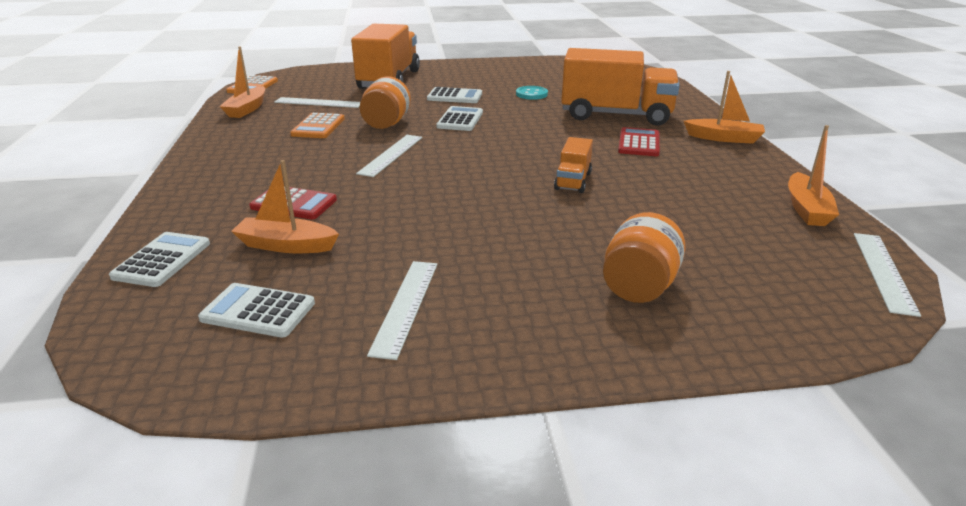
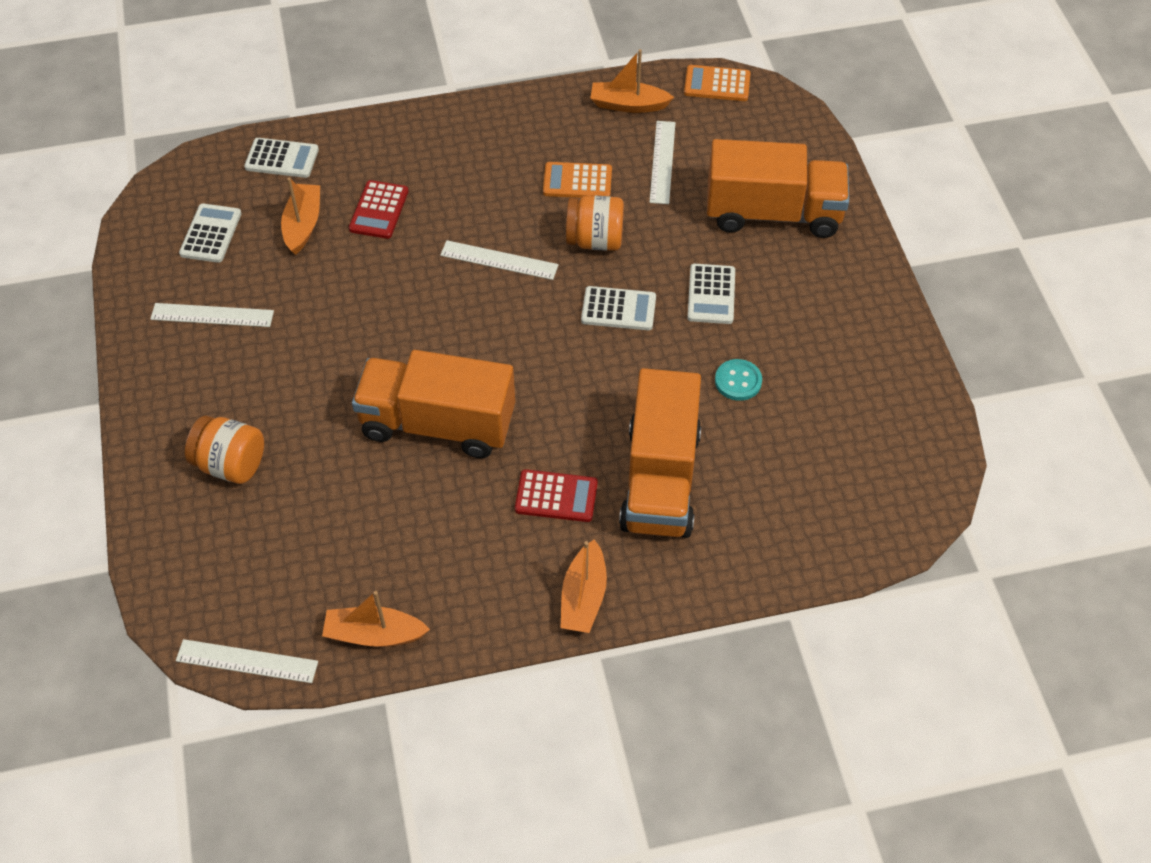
camera: 85 degrees right, 25 degrees up
orange truck [554,137,593,193] -> orange truck [352,350,515,458], size x2.15

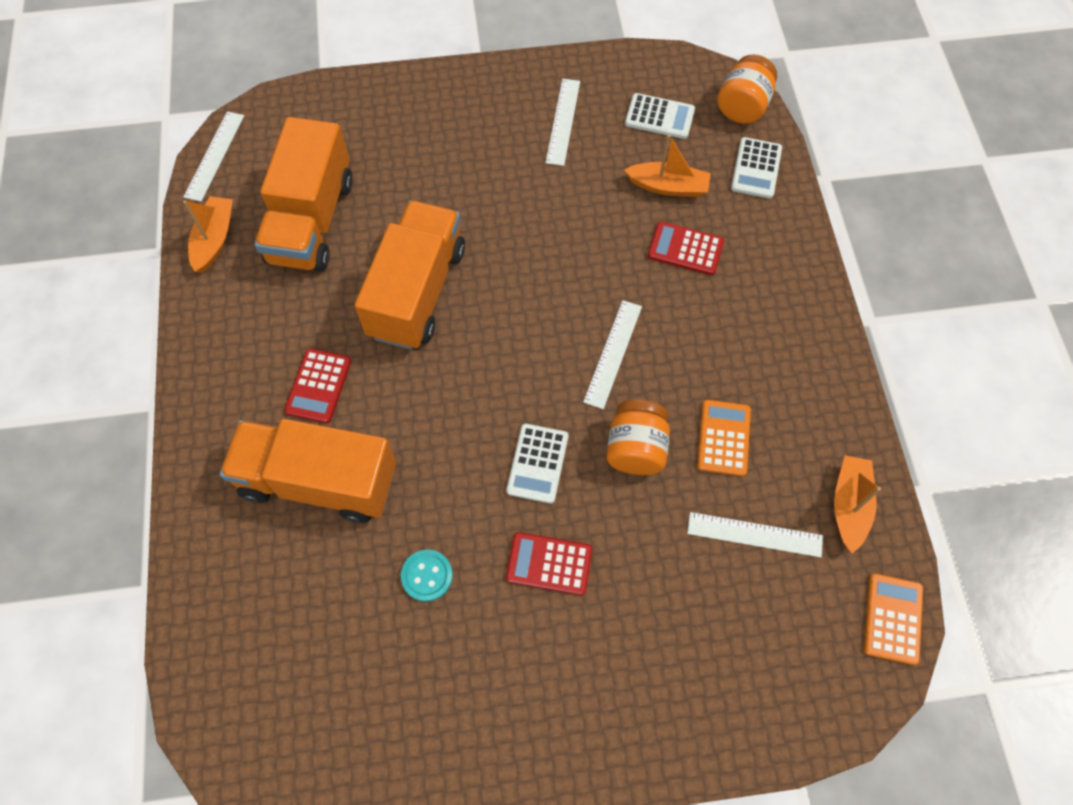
camera: 95 degrees right, 10 degrees up
orange jar [185,415,264,484] -> orange jar moved to [717,55,777,124]
orange boat [561,539,607,633] -> none
white calculator [687,264,735,324] -> red calculator [506,532,592,595]
orange truck [707,139,849,238] -> orange truck moved to [254,117,353,271]

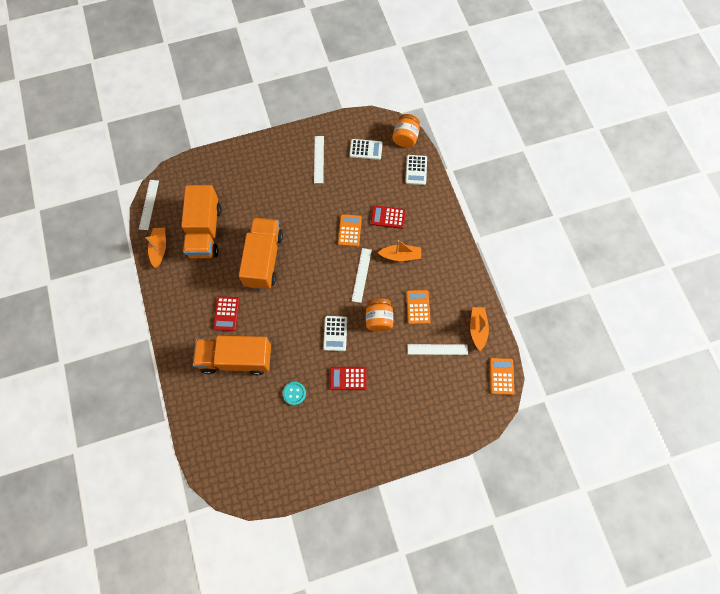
camera: 10 degrees left, 5 degrees up
orange boat [624,134,711,197] -> orange boat moved to [378,240,421,261]
none -> orange calculator [338,214,362,247]

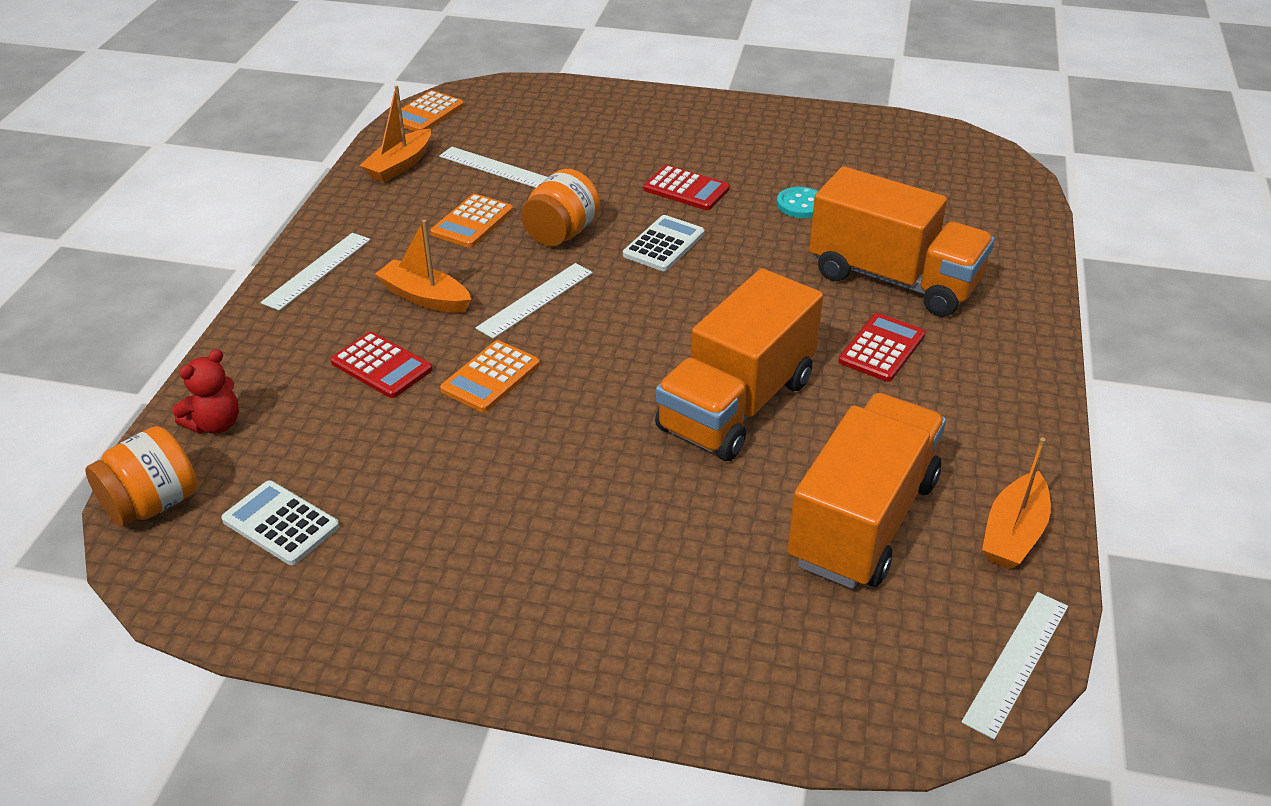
camera: 150 degrees left, 30 degrees down
white ruler [314,136,324,183] -> white ruler moved to [261,233,371,311]
white calculator [405,155,427,185] -> red teddy bear [172,349,239,434]

